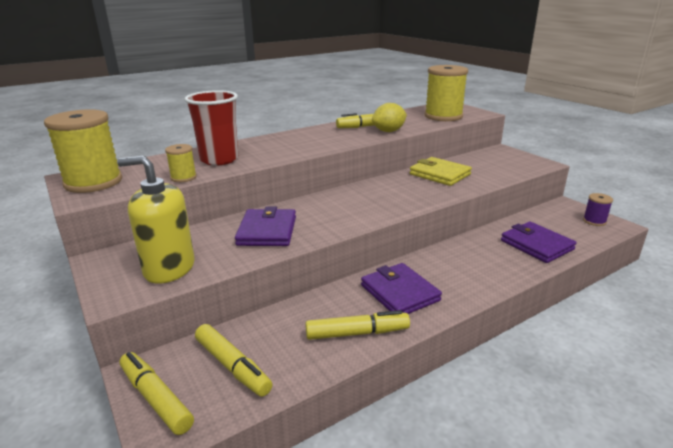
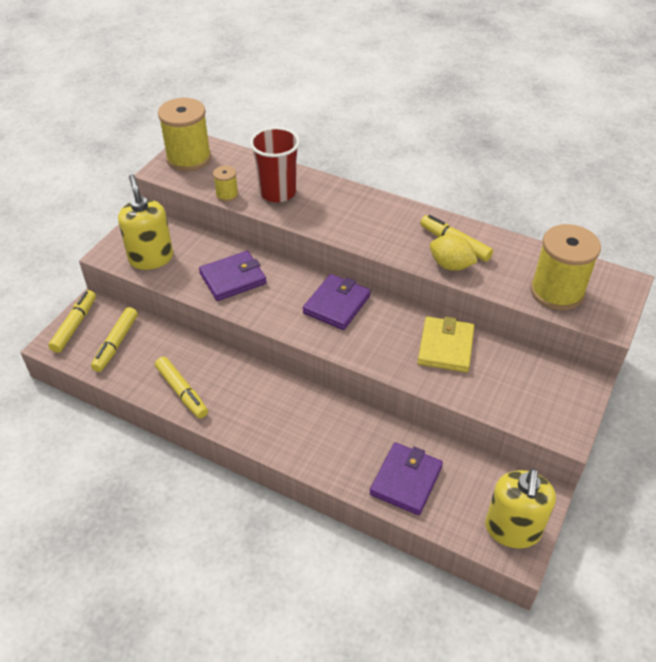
camera: 60 degrees right, 20 degrees up
purple wallet [361,263,442,314] -> purple wallet moved to [303,274,371,330]
purple spool [583,193,613,226] -> yellow soap dispenser [485,468,556,548]

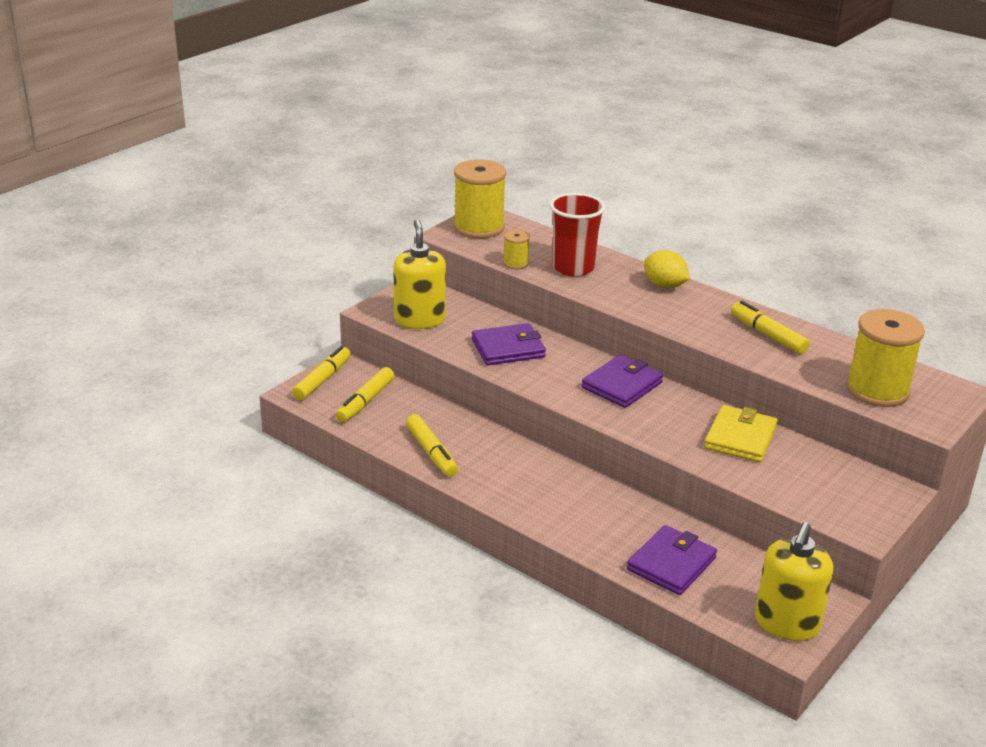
camera: 10 degrees right, 15 degrees down
yellow lemon [430,234,478,271] -> yellow lemon moved to [644,250,690,288]

